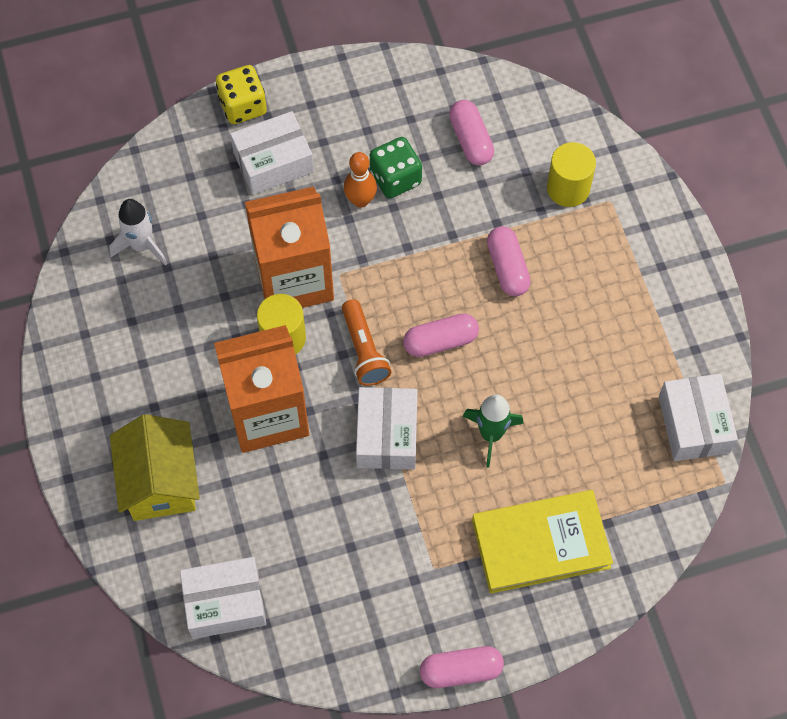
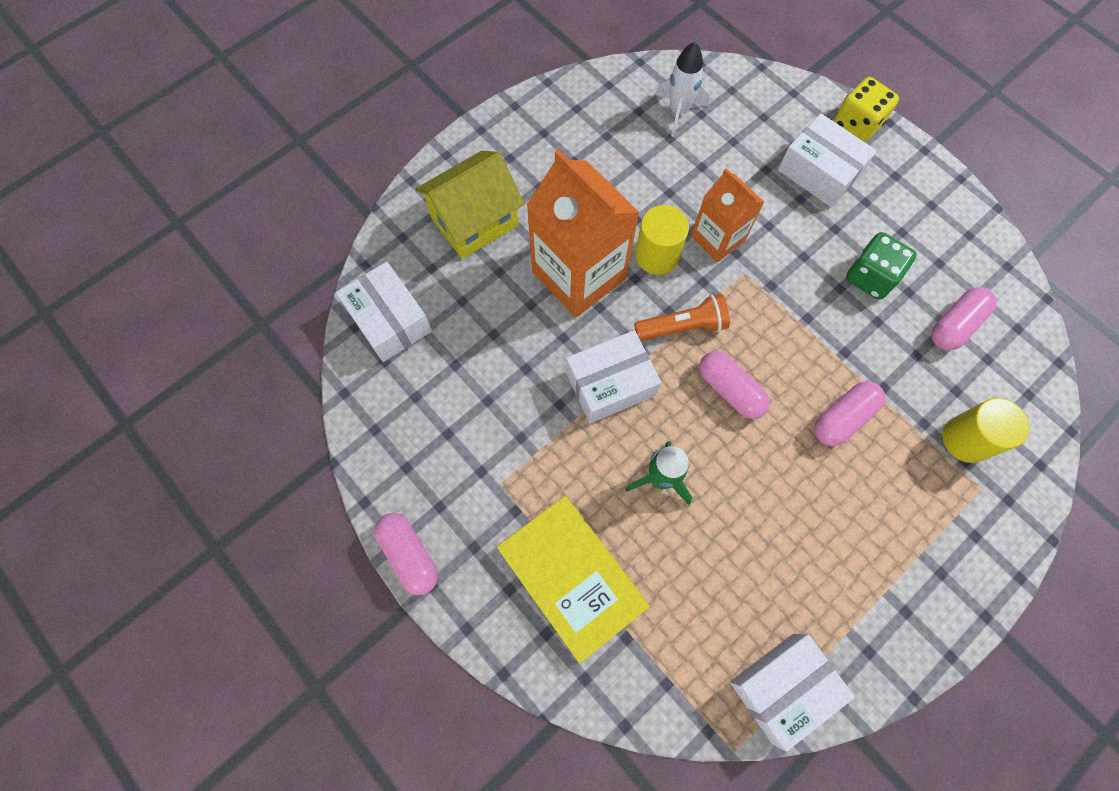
camera: 65 degrees right, 5 degrees up
orange carton [245,187,334,308] -> orange carton [691,168,764,262], size x0.59
orange flashlight [342,299,391,386] -> orange flashlight turned 150 degrees counterclockwise [634,294,730,341]
orange bowling pin [344,152,377,207] -> none

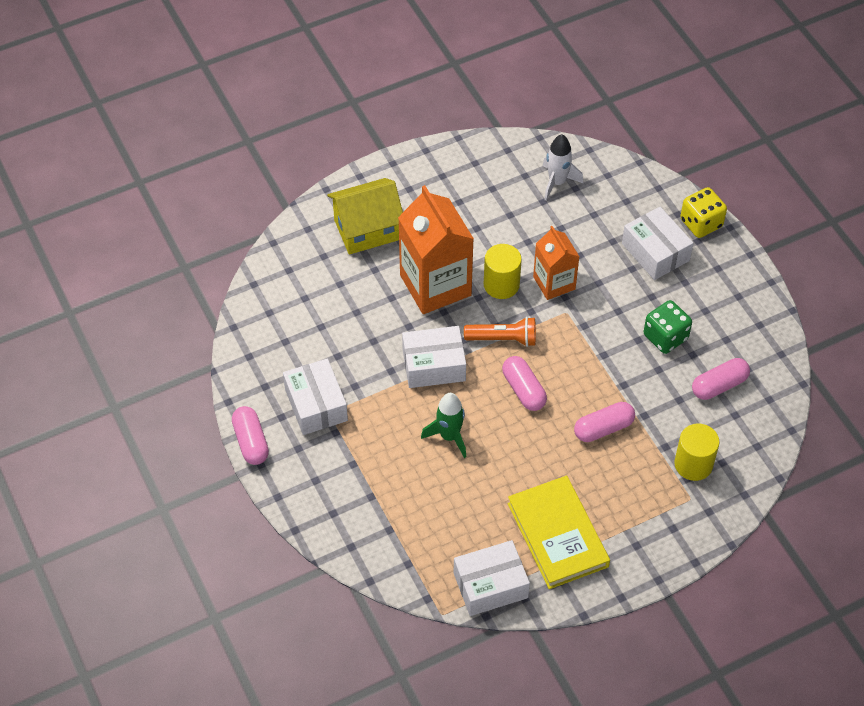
camera: 15 degrees right, 15 degrees down
white box [336,261,432,362] -> white box moved to [283,358,348,435]
yellow book [497,496,649,663] -> yellow book moved to [508,476,610,589]

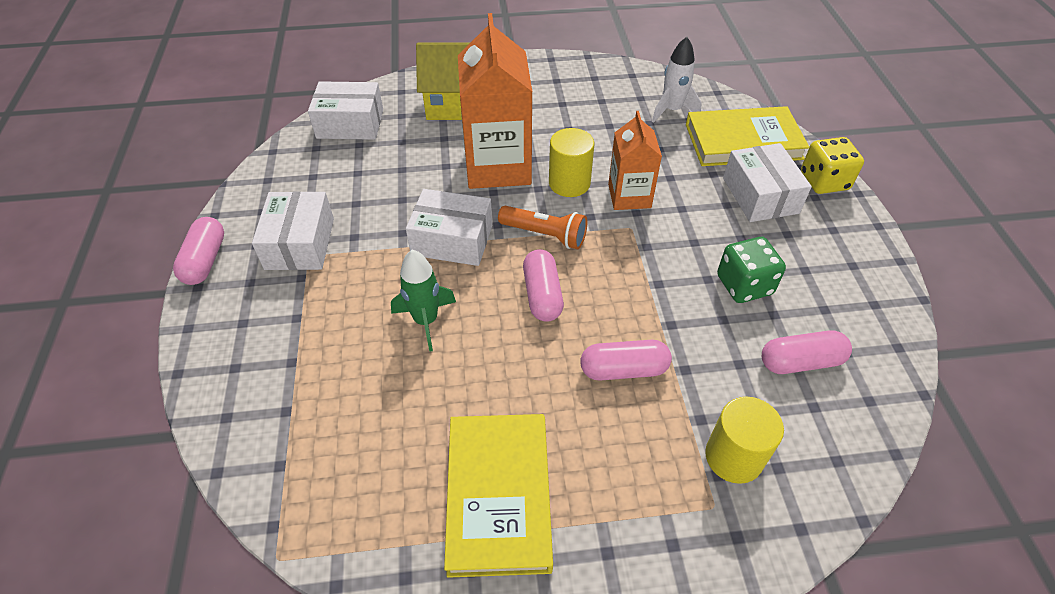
camera: 20 degrees right, 5 degrees down
white box [454,540,530,616] -> white box moved to [308,81,383,140]
none -> yellow book [686,106,809,166]

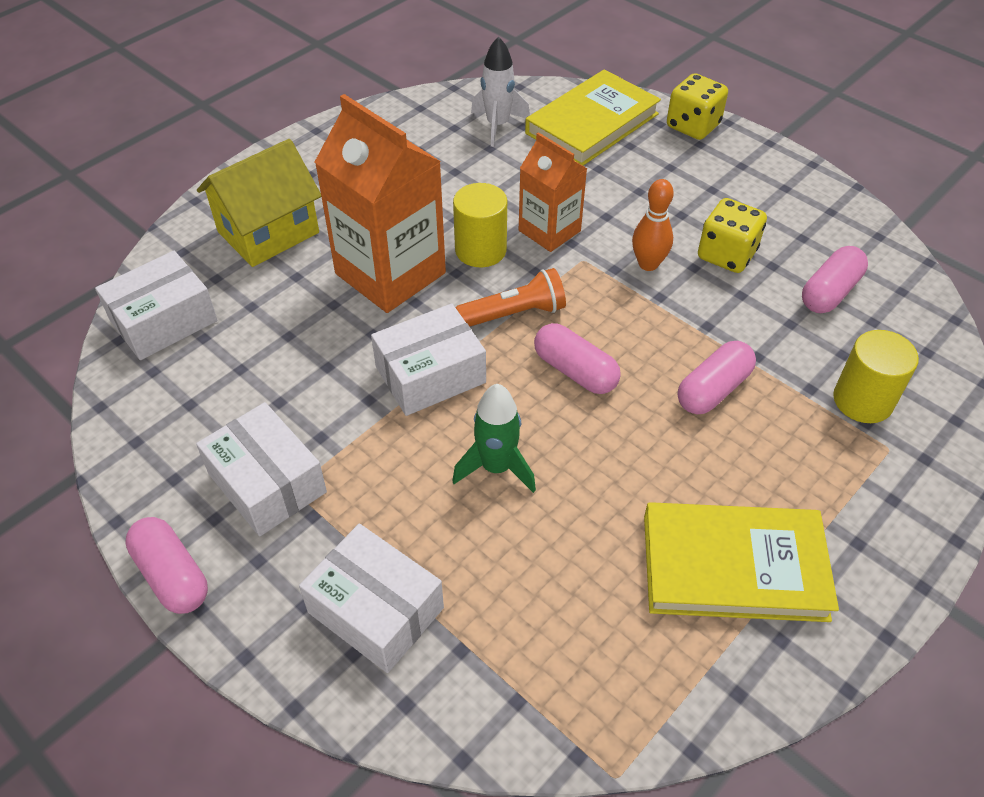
camera: 40 degrees left, 0 degrees up
yellow book [444,414,553,578] -> yellow book turned 45 degrees counterclockwise [644,502,839,622]
green dice [717,237,786,303] -> yellow dice [698,198,767,273]
white box [723,143,812,222] -> white box moved to [299,524,444,673]
none -> orange bowling pin [632,179,674,271]

